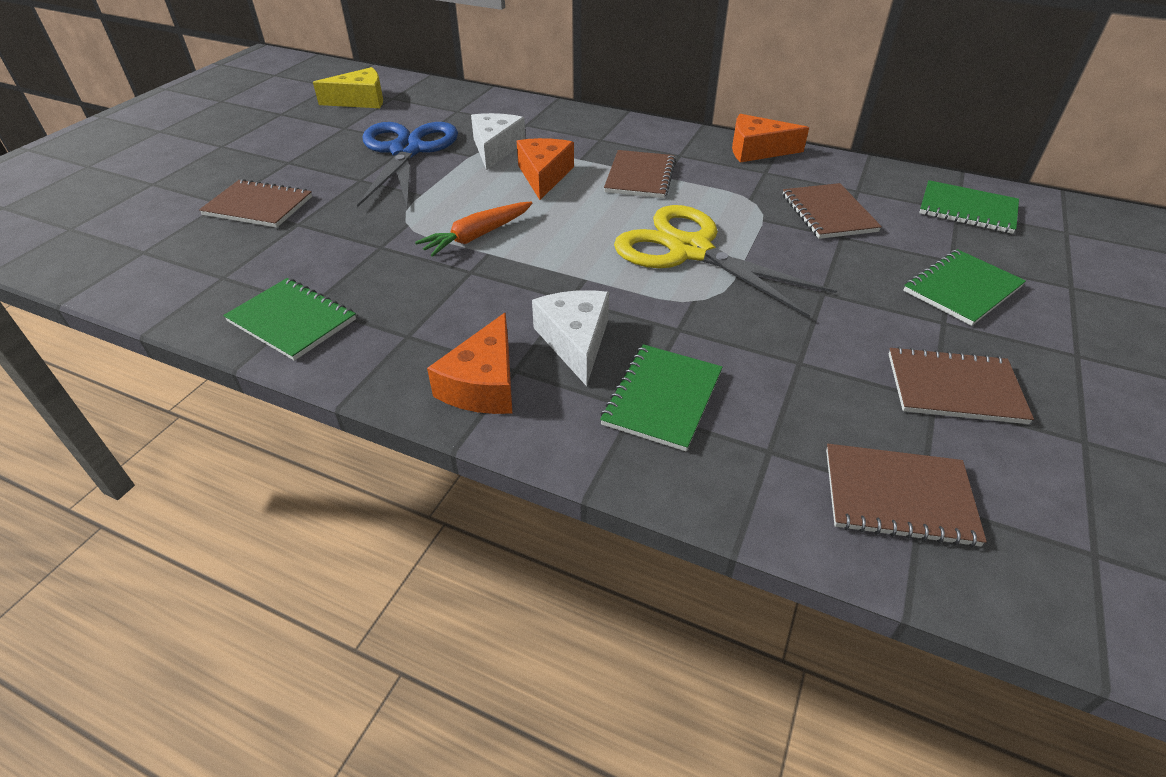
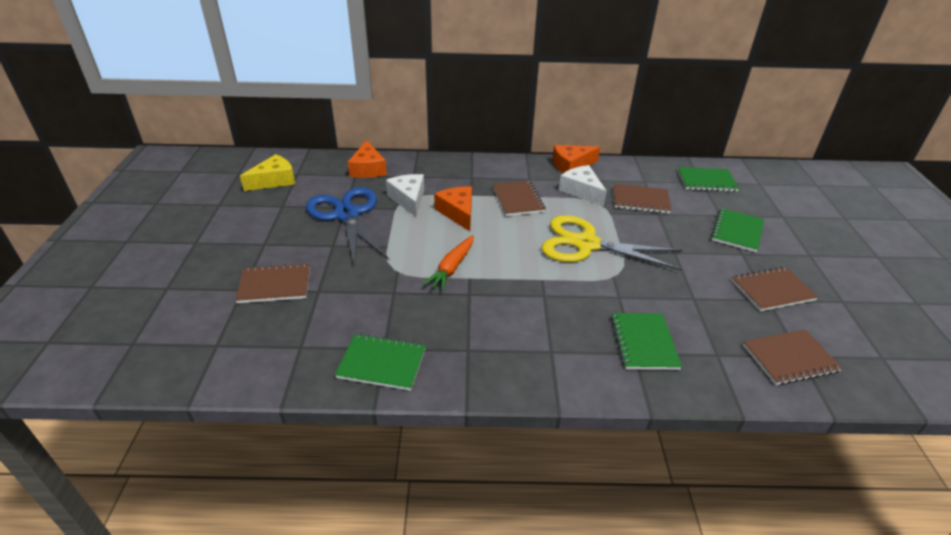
camera: 25 degrees left, 5 degrees down
orange cheese [427,313,512,414] -> orange cheese moved to [348,140,387,178]
white cheese [532,290,609,386] -> white cheese moved to [559,165,607,206]
brown notebook [783,183,882,239] -> brown notebook turned 45 degrees counterclockwise [614,184,671,213]

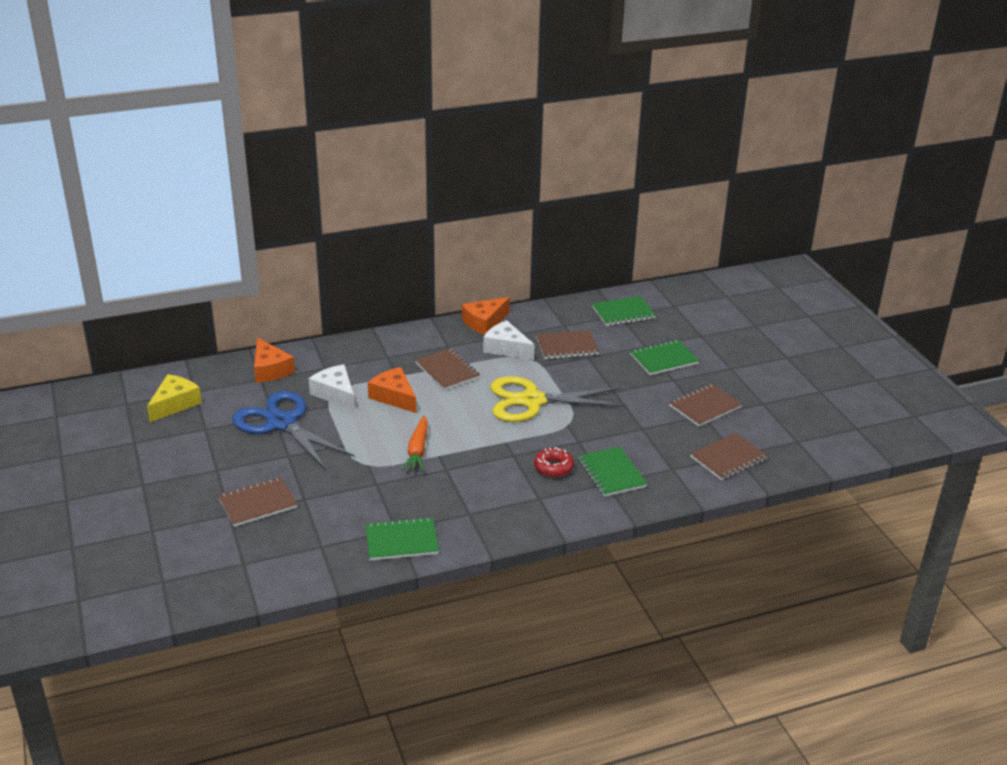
camera: 20 degrees left, 5 degrees down
green notebook [711,208,764,252] -> green notebook turned 60 degrees clockwise [630,340,699,375]
none -> red donut [534,447,574,478]

